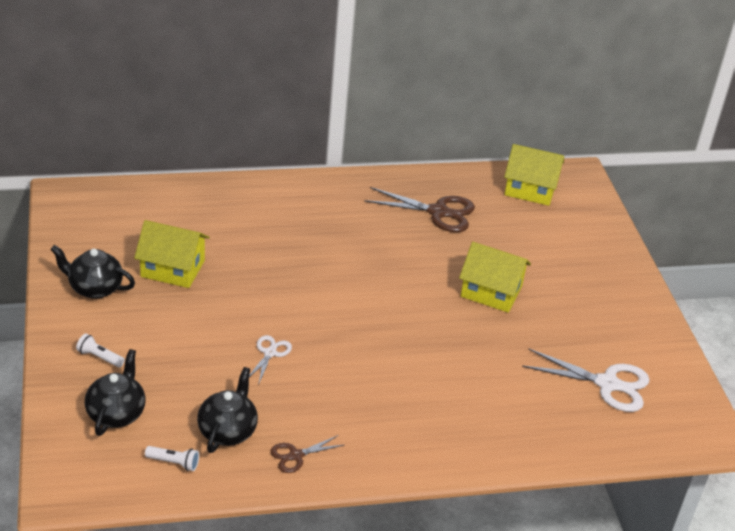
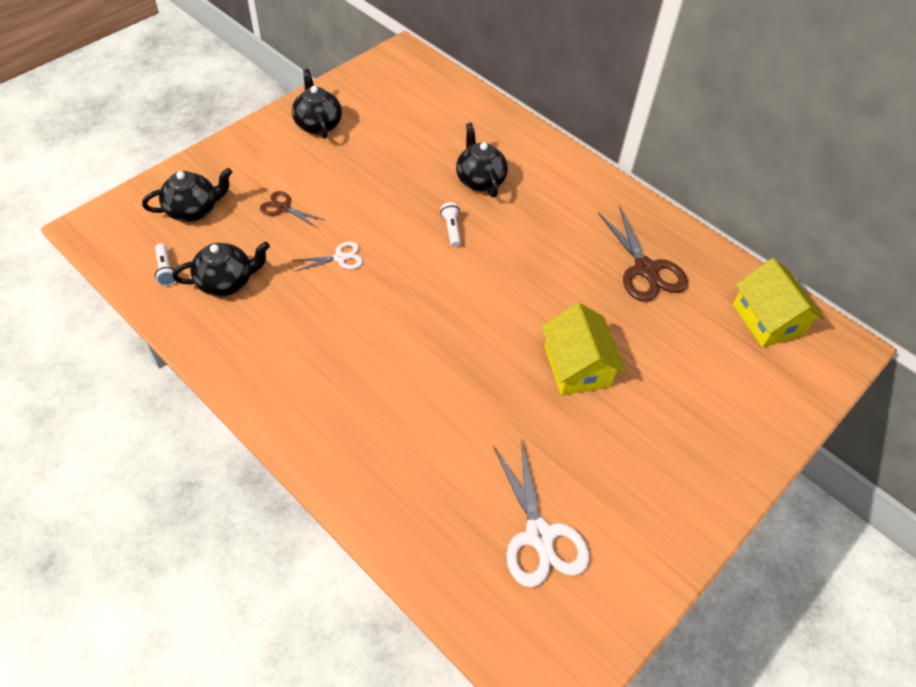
camera: 55 degrees right, 15 degrees up
white flashlight [76,334,125,367] -> white flashlight moved to [440,202,461,247]
yellow house [134,220,210,288] -> none
brown scissors [270,435,344,473] -> brown scissors moved to [260,191,325,228]
none -> black teapot [456,123,508,197]

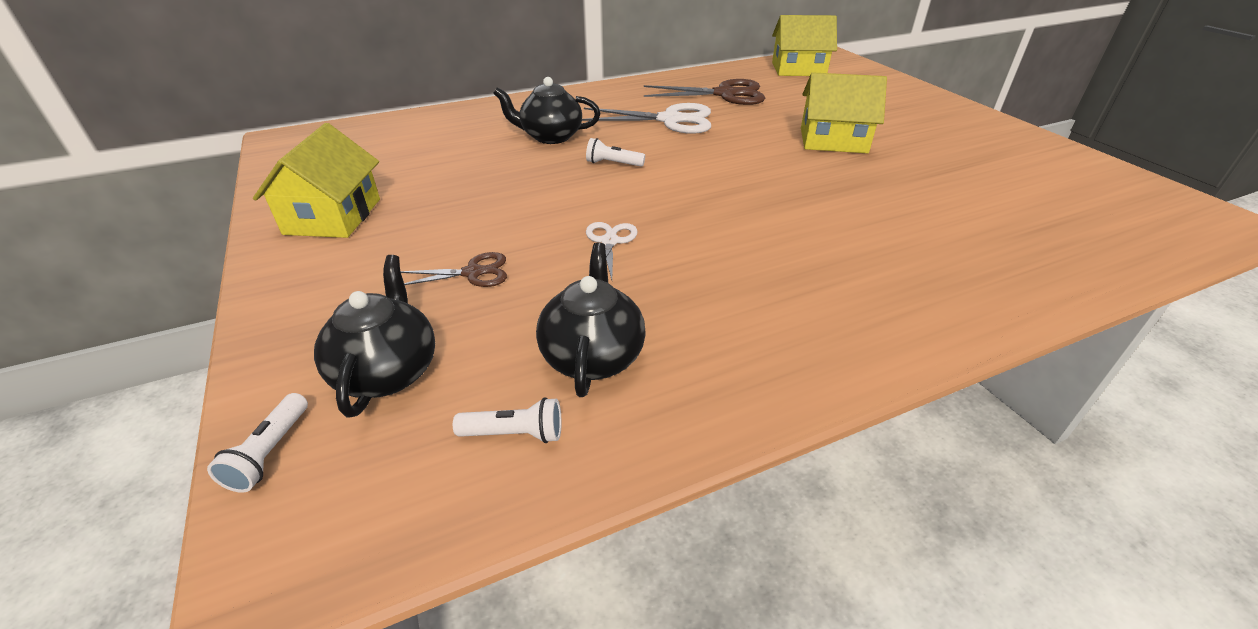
camera: 65 degrees left, 15 degrees down
brown scissors [260,191,325,228] -> brown scissors turned 150 degrees counterclockwise [401,252,507,287]
black teapot [292,69,342,139] -> yellow house [253,123,380,238]
white scissors [493,438,589,587] -> white scissors moved to [582,103,711,134]
none -> white flashlight [207,393,308,493]

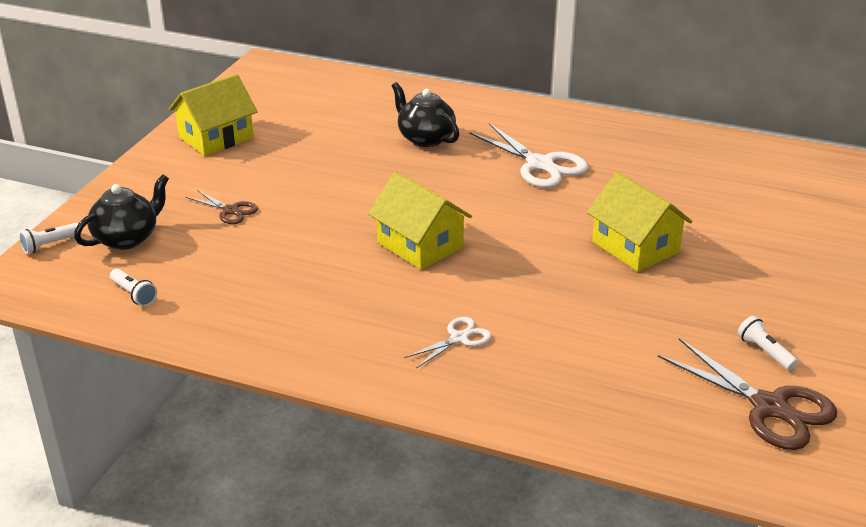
camera: 45 degrees right, 5 degrees down
black teapot [536,243,646,397] -> none
white flashlight [586,138,645,167] -> white flashlight moved to [737,316,798,370]
white scissors [586,222,637,280] -> white scissors moved to [404,317,492,368]
brown scissors [644,79,765,105] -> brown scissors moved to [658,338,837,450]
yellow house [772,15,837,76] -> yellow house moved to [368,172,472,270]

